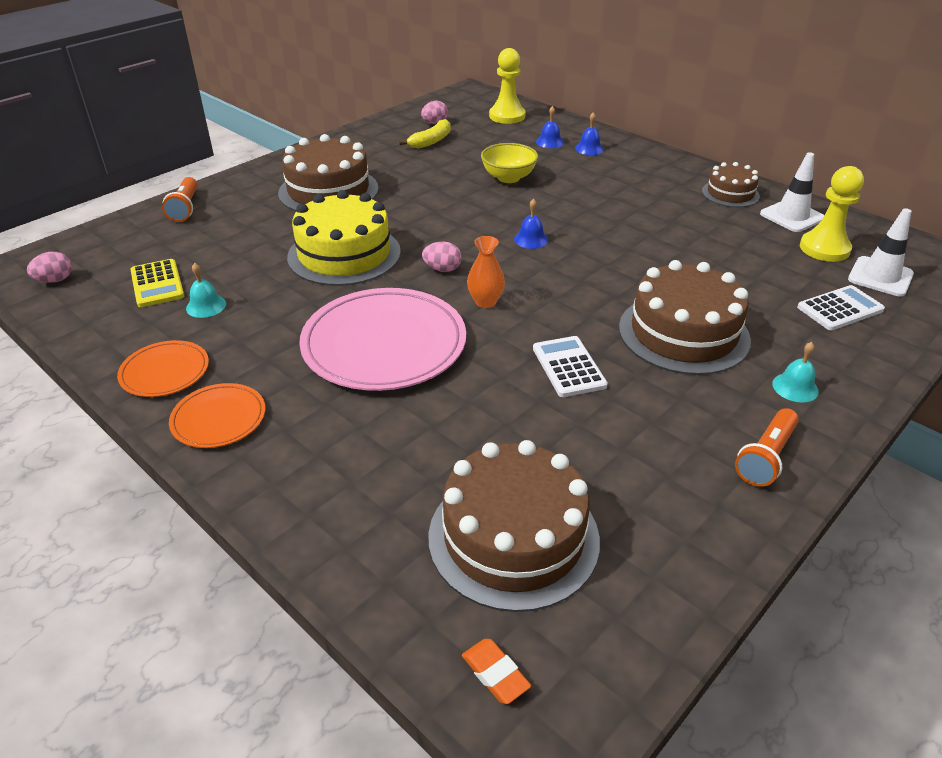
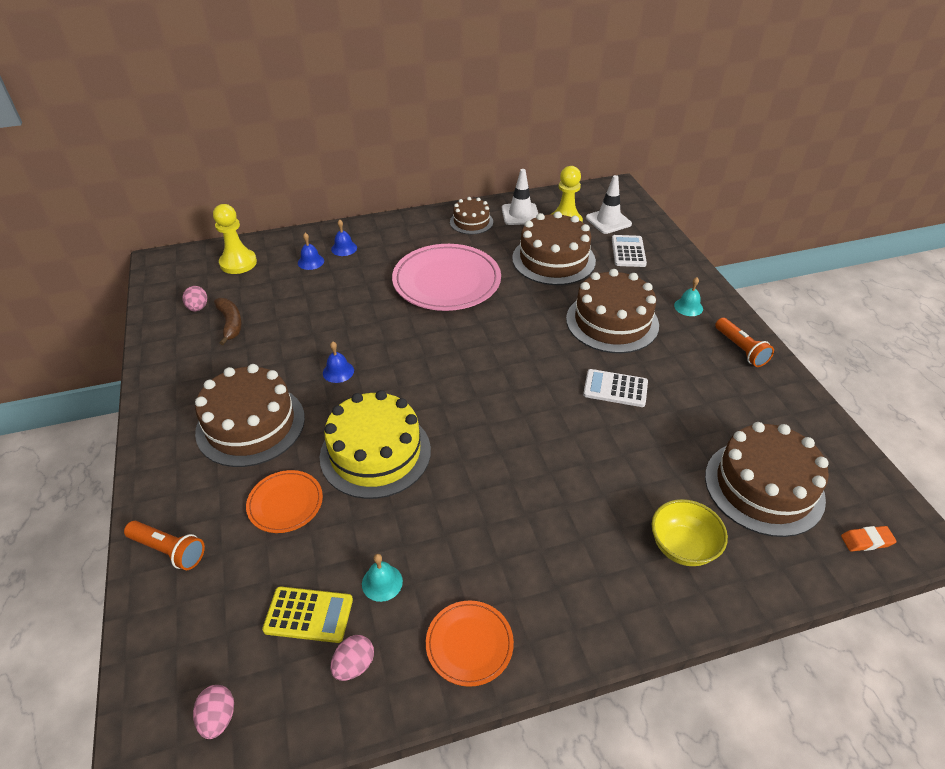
camera: 60 degrees left, 5 degrees up
orange plate [169,383,265,448] -> orange plate moved to [246,470,323,533]
pink plate [299,288,466,391] -> pink plate moved to [392,244,501,311]
yellow banana [399,119,451,148] -> brown banana [214,298,242,345]
pink egg [422,242,462,272] -> pink egg moved to [331,635,374,681]
orange vase [467,236,505,308] -> none
yellow bowl [481,143,538,183] -> yellow bowl moved to [652,499,728,566]
blue bell [514,199,548,249] -> blue bell moved to [323,341,354,383]
none -> brown cake [512,211,596,285]

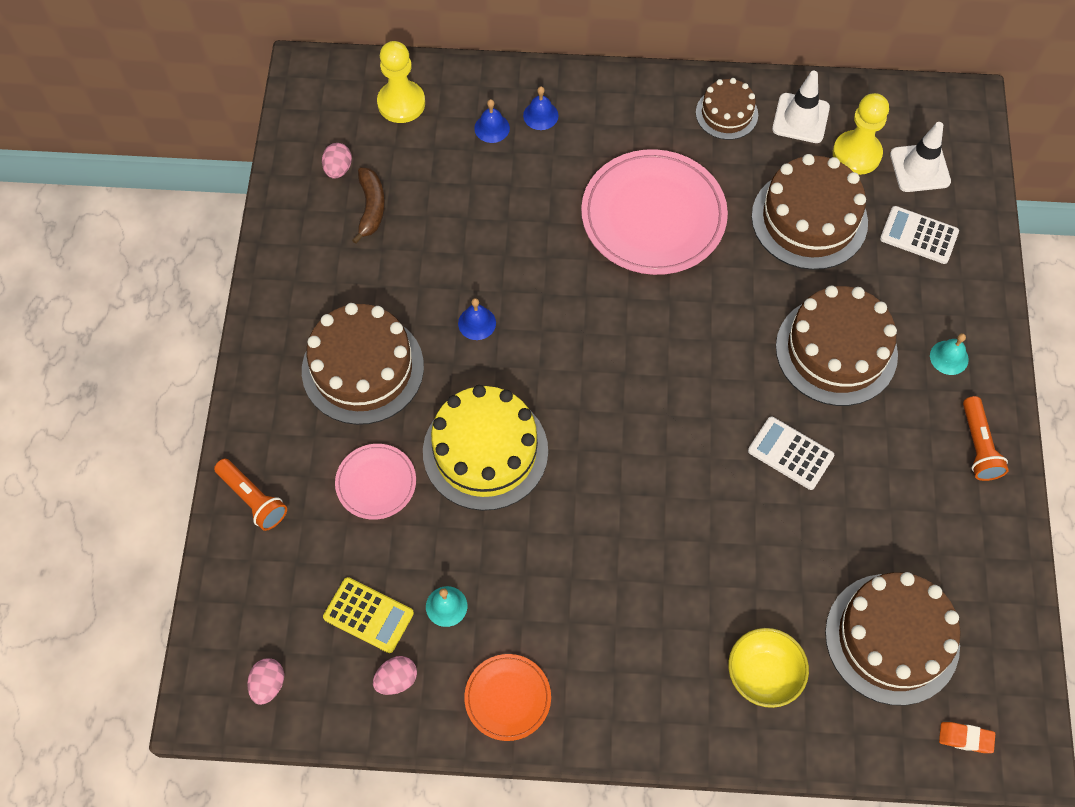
camera: 20 degrees right, 20 degrees up
orange plate [246,470,323,533] -> pink plate [335,444,416,520]
white calculator [612,235,647,267] -> white calculator turned 90 degrees counterclockwise [880,206,959,264]

